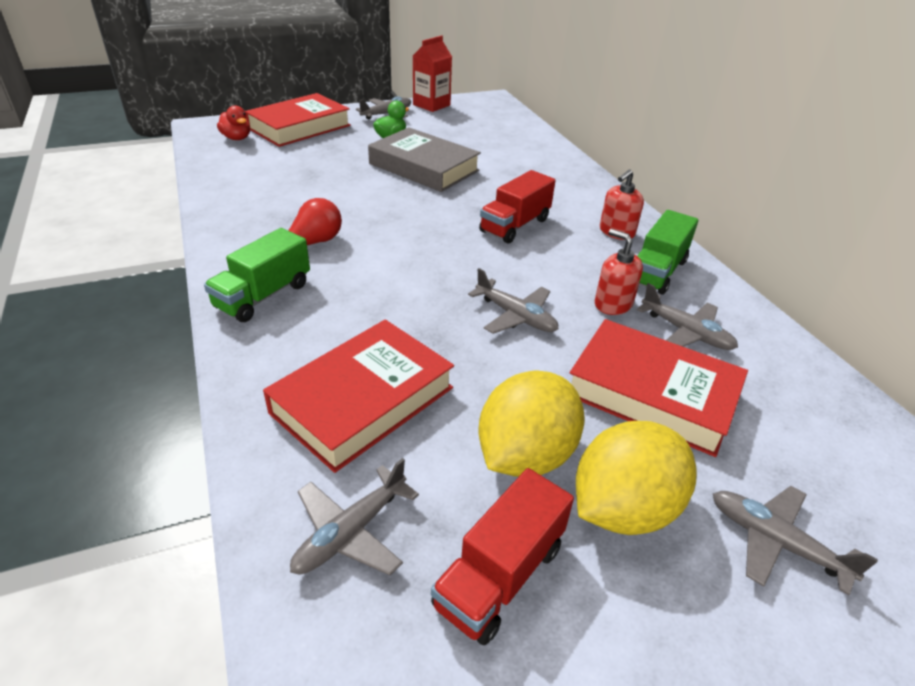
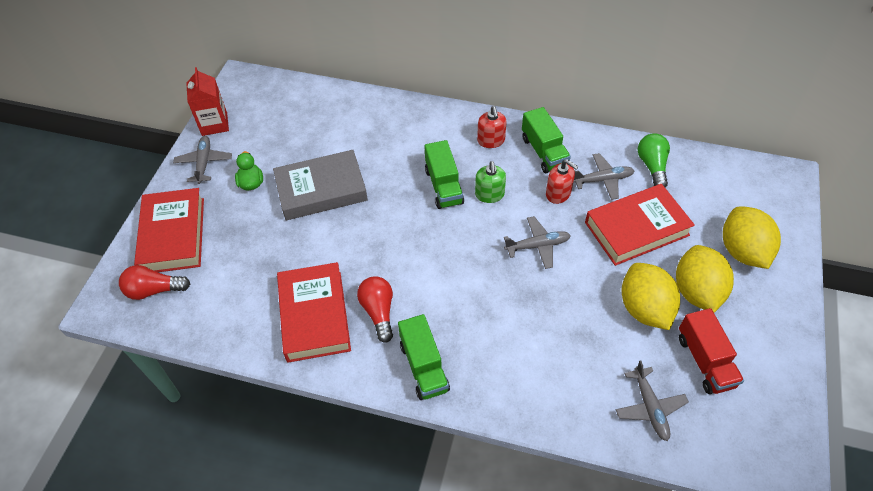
camera: 50 degrees left, 15 degrees up
red duck [217,105,250,140] -> red light bulb [119,265,190,300]
red book [263,319,454,473] -> red book moved to [277,262,351,363]
red truck [479,170,555,244] -> green truck [425,140,464,209]
red soap dispenser [595,229,643,315] -> red soap dispenser turned 135 degrees counterclockwise [546,159,578,204]
grey plane [713,486,878,595] -> yellow lemon [723,206,781,269]
none -> green soap dispenser [475,161,506,203]
none -> green light bulb [638,133,670,187]

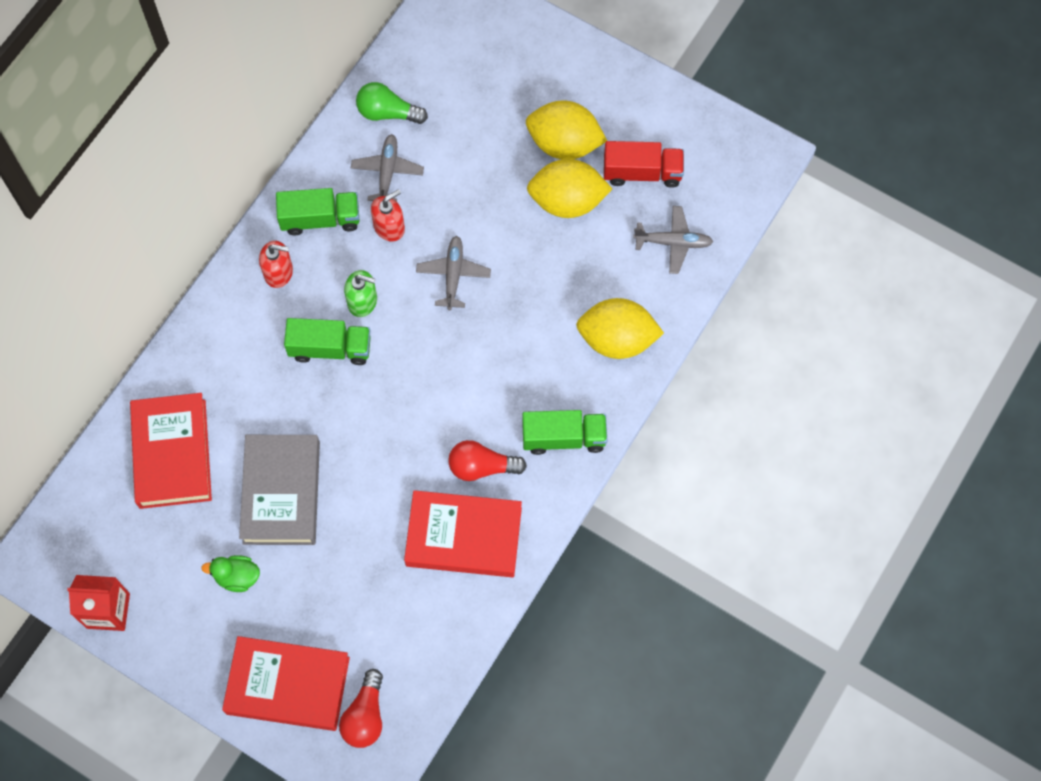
camera: 75 degrees left, 15 degrees up
grey plane [173,136,232,184] -> none
red book [585,184,695,266] -> red book moved to [130,393,212,509]
yellow lemon [723,206,781,269] -> yellow lemon moved to [576,298,664,359]

